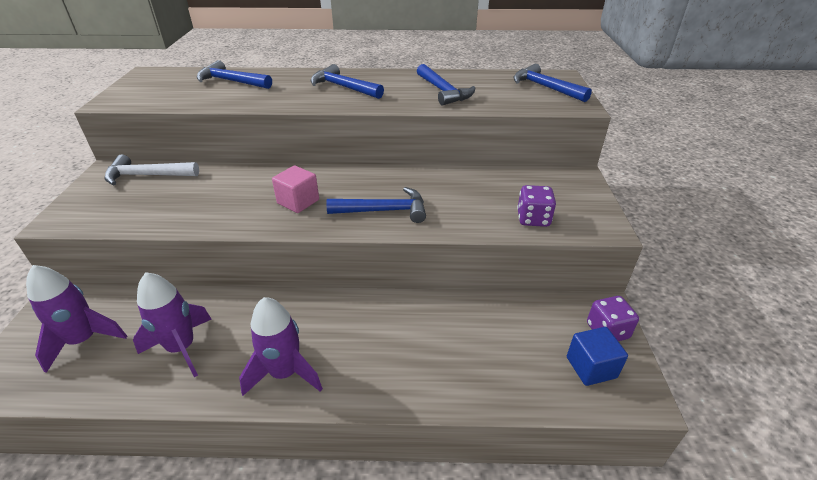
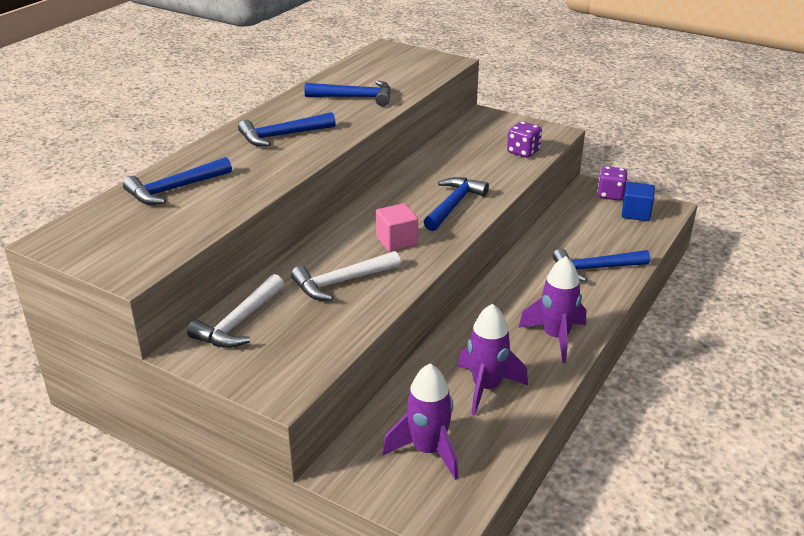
camera: 60 degrees left, 5 degrees down
blue hammer [513,64,592,102] -> blue hammer moved to [553,249,650,282]
none -> white hammer [291,251,401,301]

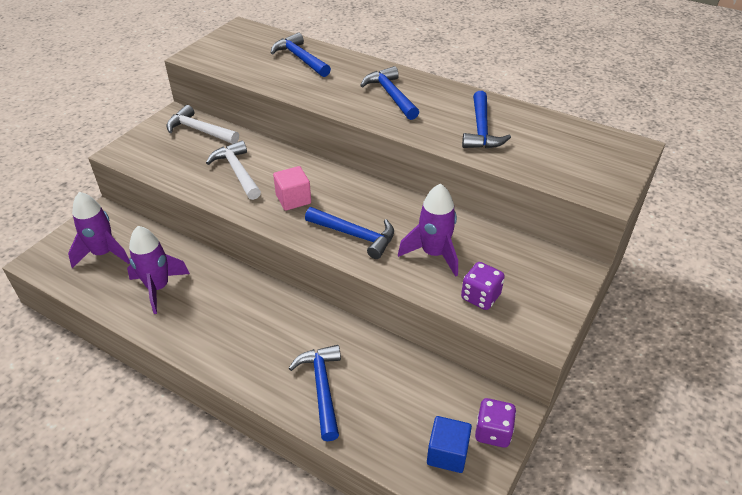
camera: 90 degrees right, 10 degrees up
purple rocket [518,256,586,363] -> purple rocket moved to [398,183,458,277]

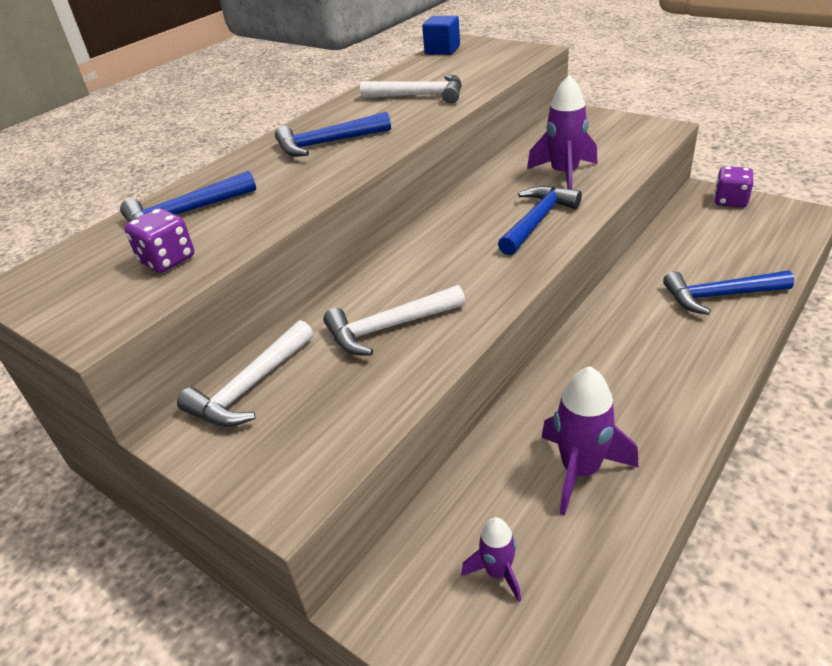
camera: 80 degrees left, 5 degrees down
purple rocket [68,192,130,268] -> purple rocket [461,517,521,602], size x0.57
pink cube [273,166,311,211] -> none
blue cube [427,416,472,473] -> blue cube moved to [422,16,460,55]
purple dice [461,262,505,310] -> purple dice moved to [124,208,194,273]
blue hammer [462,91,511,148] -> white hammer [360,74,462,104]

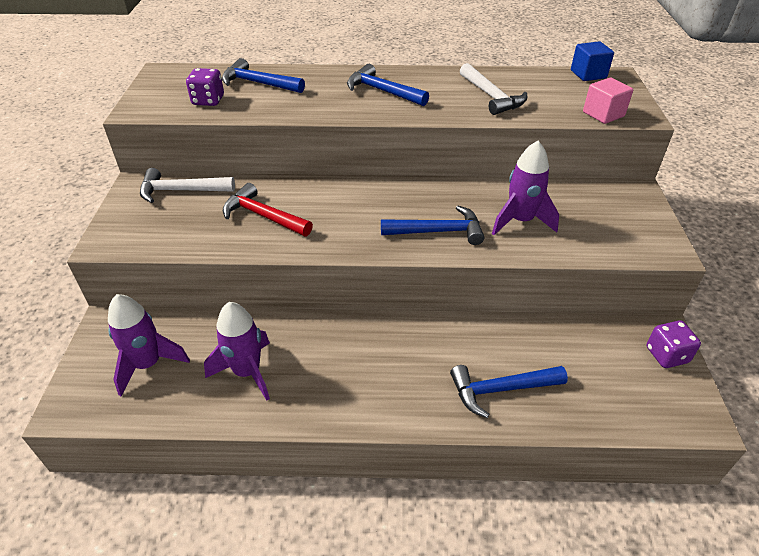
camera: 50 degrees right, 5 degrees up
white hammer [323,285,465,356] -> red hammer [223,183,313,236]
purple rocket [461,517,521,602] -> purple rocket [108,294,190,396], size x1.76
blue hammer [663,271,794,315] -> blue hammer turned 60 degrees counterclockwise [450,365,568,418]
none -> pink cube [583,78,633,124]

